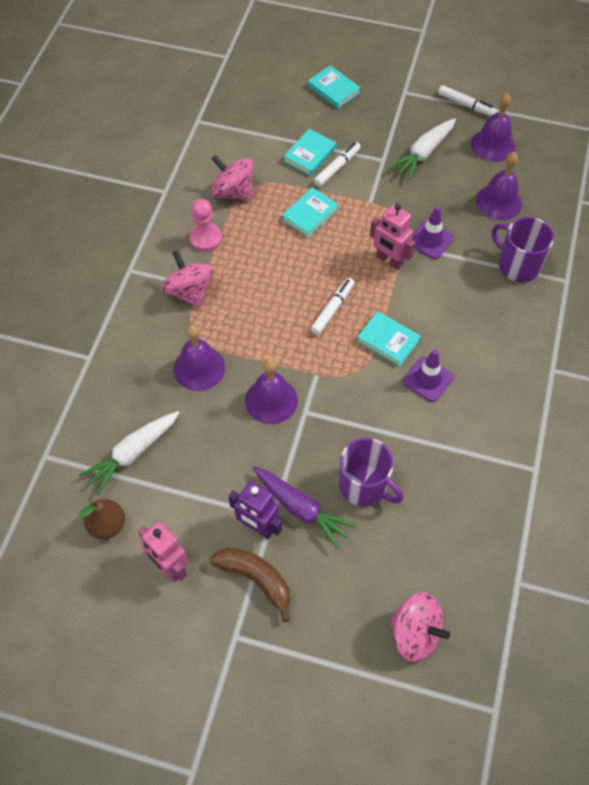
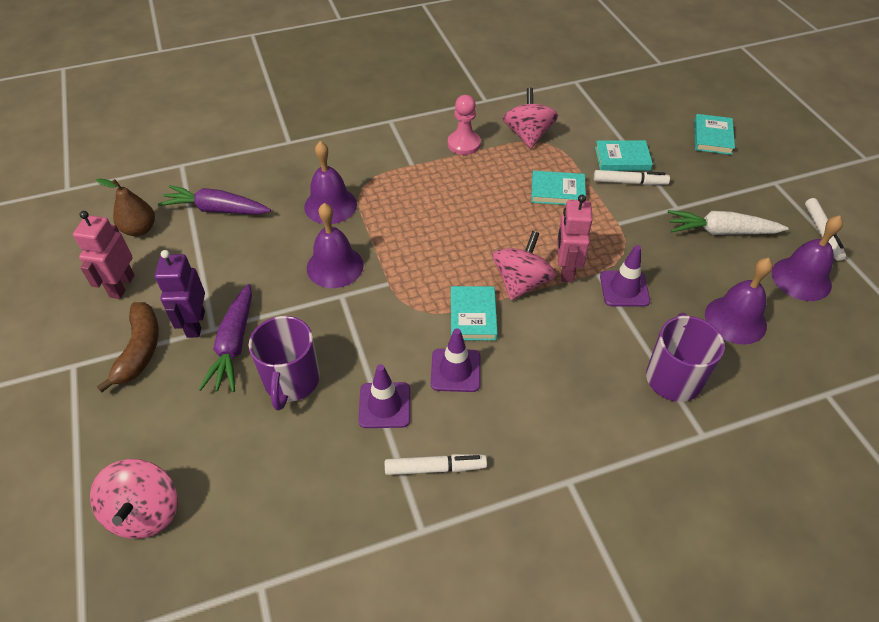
camera: 55 degrees right, 10 degrees down
white carrot [79,411,179,495] -> purple carrot [158,185,271,214]
pink spinning top [161,250,213,308] -> pink spinning top moved to [492,231,556,300]
white marker [311,278,354,335] -> white marker moved to [385,454,487,475]
none -> purple traffic cone [358,364,410,428]

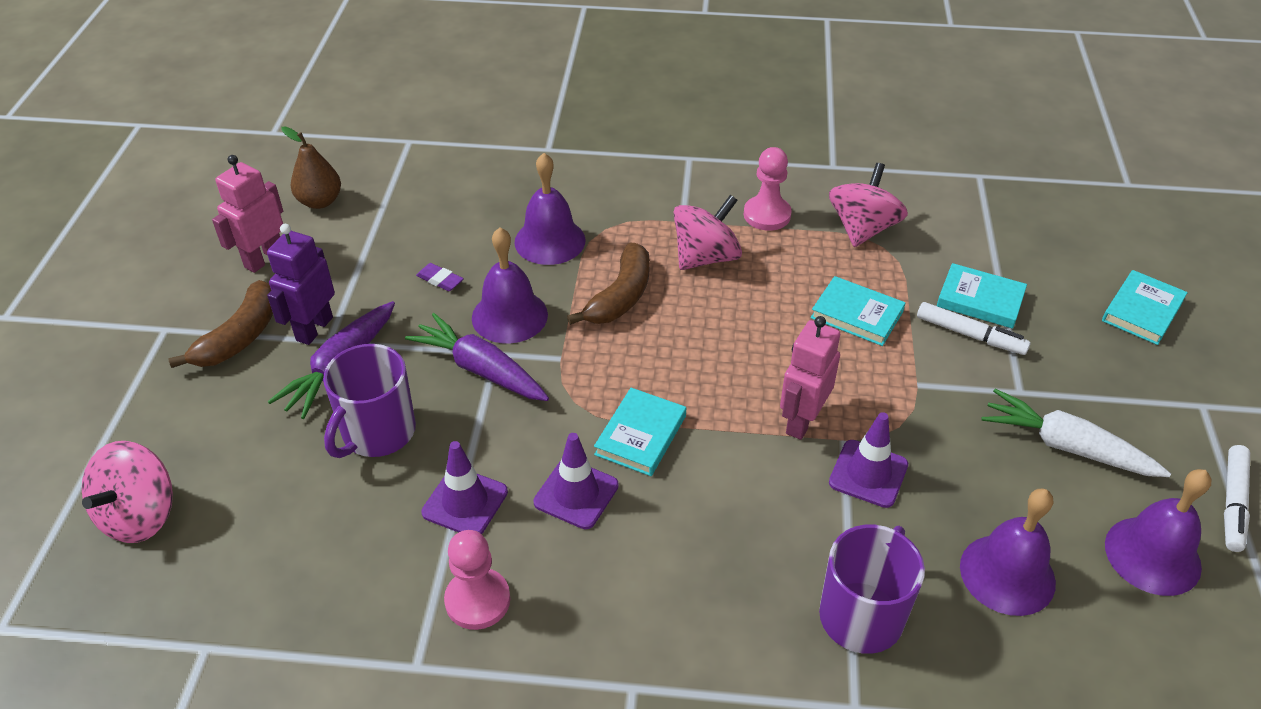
camera: 25 degrees right, 5 degrees down
purple carrot [158,185,271,214] -> purple carrot moved to [405,313,549,401]
white marker [385,454,487,475] -> pink pawn [444,530,510,630]
pink spinning top [492,231,556,300] -> pink spinning top moved to [674,195,742,270]
none -> purple eraser [416,263,464,291]
none -> brown banana [567,243,650,325]

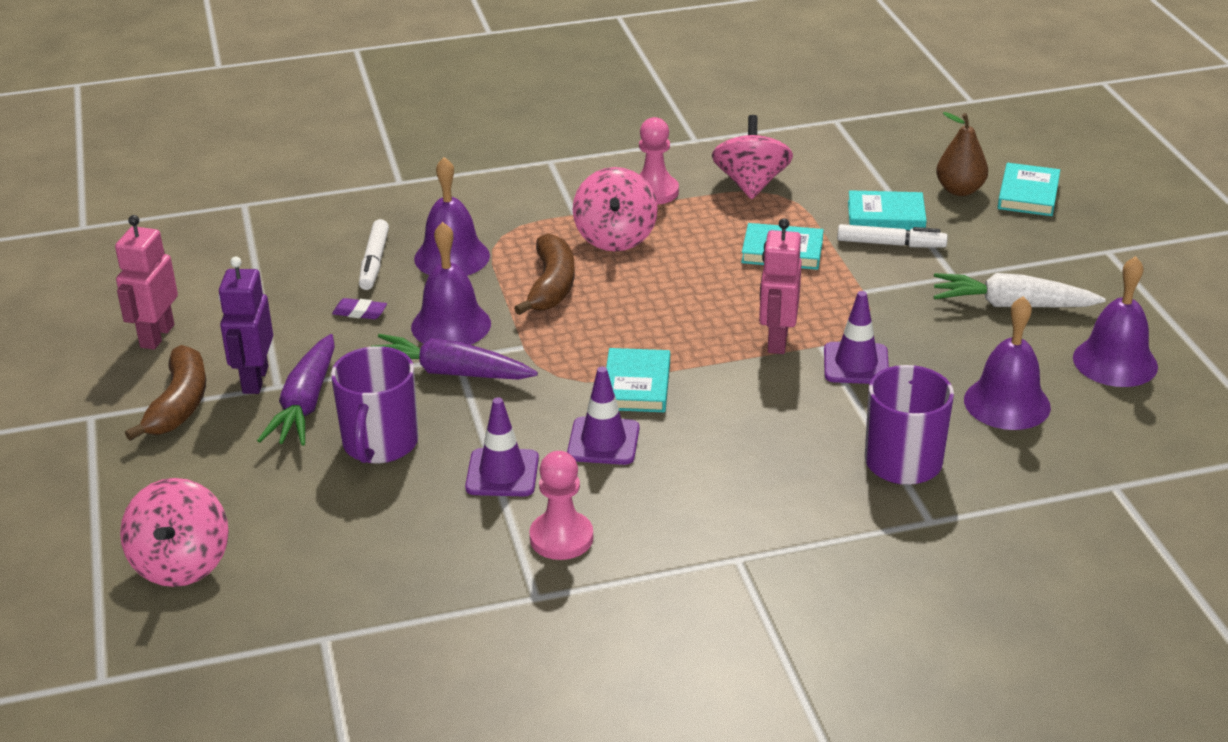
camera: 20 degrees left, 10 degrees down
brown pear [281,126,341,209] -> brown pear moved to [936,112,988,196]
pink spinning top [674,195,742,270] -> pink spinning top turned 150 degrees clockwise [573,167,658,252]
white marker [1224,445,1250,552] -> white marker moved to [359,219,389,290]

